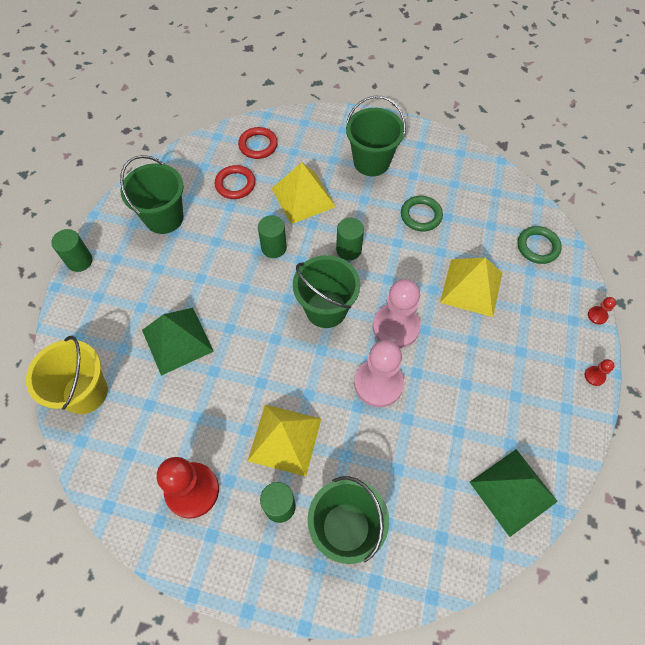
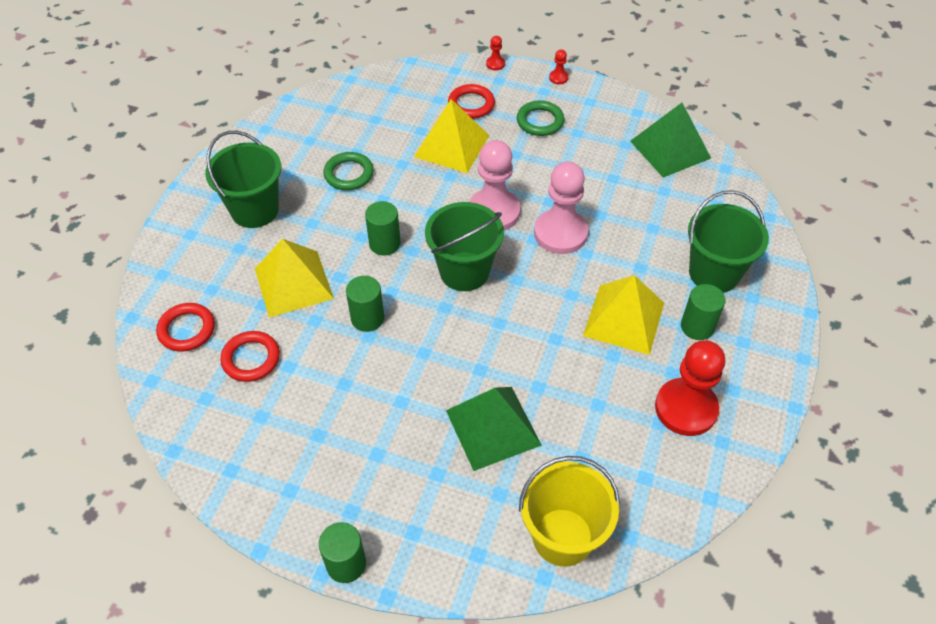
camera: 85 degrees left, 10 degrees down
green bucket [120,155,184,234] -> none
green ring [518,226,562,264] -> green ring moved to [517,100,564,136]
none -> red ring [448,84,495,119]

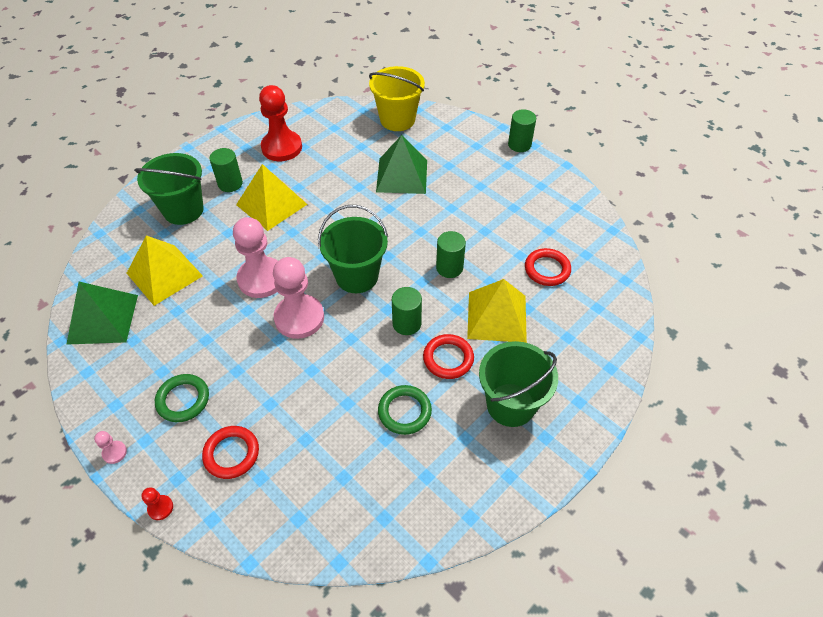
camera: 155 degrees left, 0 degrees up
red ring [156,303,215,352] -> red ring moved to [423,334,474,379]
yellow pyramid [414,99,490,173] -> yellow pyramid moved to [127,235,203,306]
red pawn [549,50,568,84] -> pink pawn [94,431,127,464]

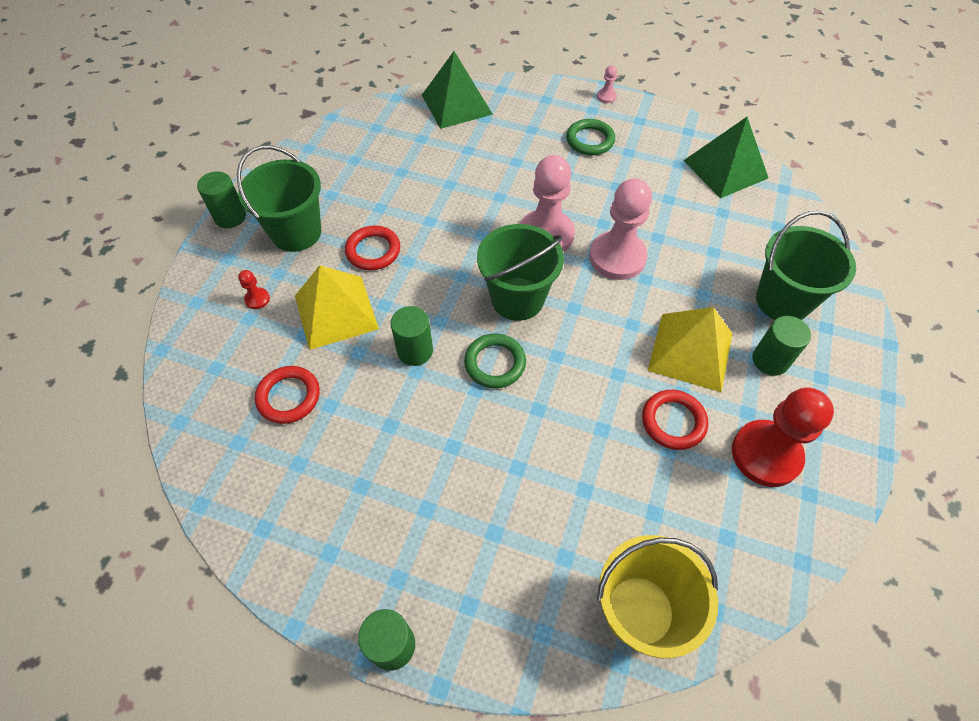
camera: 155 degrees right, 5 degrees up
yellow pyramid [127,235,203,306] -> none
red pawn [141,487,173,520] -> red pawn moved to [238,270,270,309]
red ring [202,426,259,479] -> red ring moved to [642,390,708,450]
green pyramid [376,135,427,194] -> green pyramid moved to [422,51,493,129]
green ring [378,385,432,435] -> green ring moved to [464,333,526,388]
green cylinder [392,287,422,335] -> green cylinder moved to [197,171,246,228]

